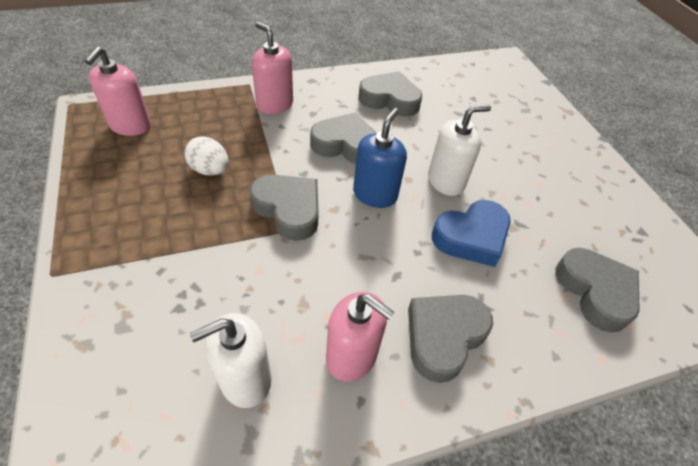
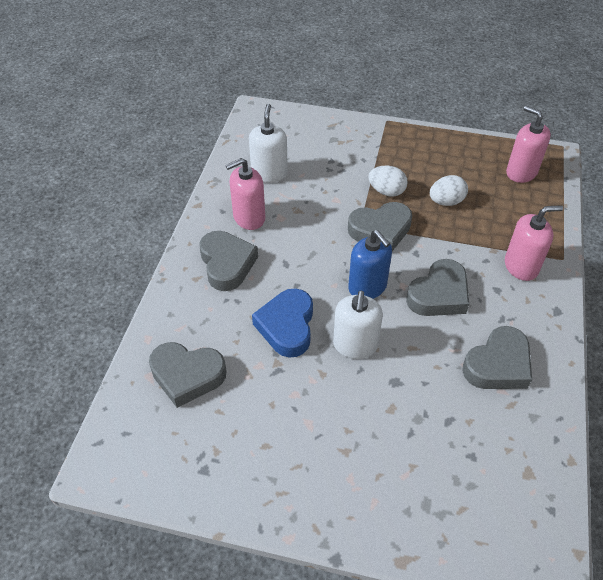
camera: 125 degrees right, 0 degrees up
none -> white egg [368,166,408,197]

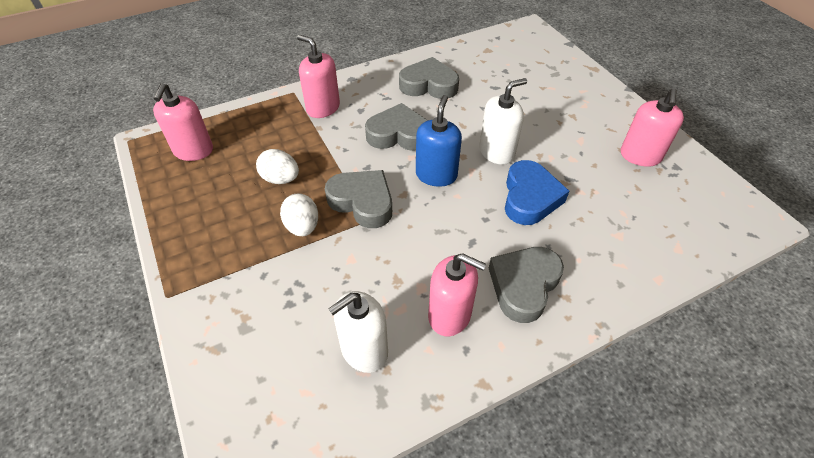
camera: 130 degrees left, 0 degrees up
grey heart [149,342,226,408] -> none
blue heart [252,288,313,358] -> blue heart turned 45 degrees counterclockwise [505,160,569,225]
none -> pink soap dispenser [621,88,684,167]

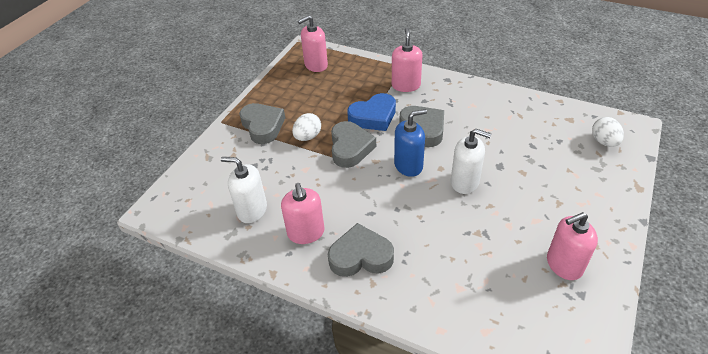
camera: 55 degrees right, 5 degrees down
white egg [256,149,299,184] -> white egg moved to [592,117,624,147]
grey heart [399,57,459,99] -> grey heart moved to [239,103,285,144]
blue heart [505,160,569,225] -> blue heart moved to [347,93,396,131]

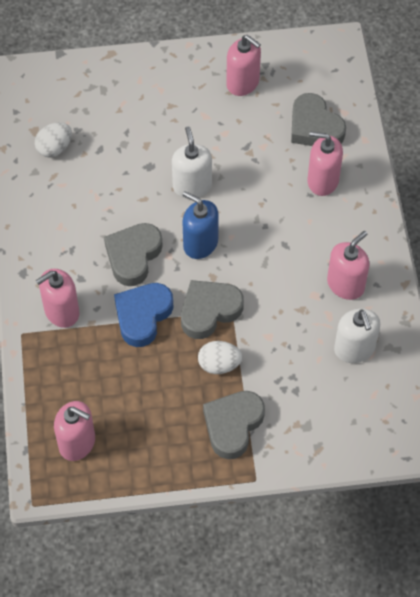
camera: 125 degrees left, 15 degrees up
grey heart [328,223,394,277] -> grey heart moved to [291,93,346,146]
blue heart [347,93,396,131] -> blue heart turned 90 degrees counterclockwise [114,283,174,347]
white egg [592,117,624,147] -> white egg moved to [35,122,72,158]
none -> pink soap dispenser [307,131,343,196]

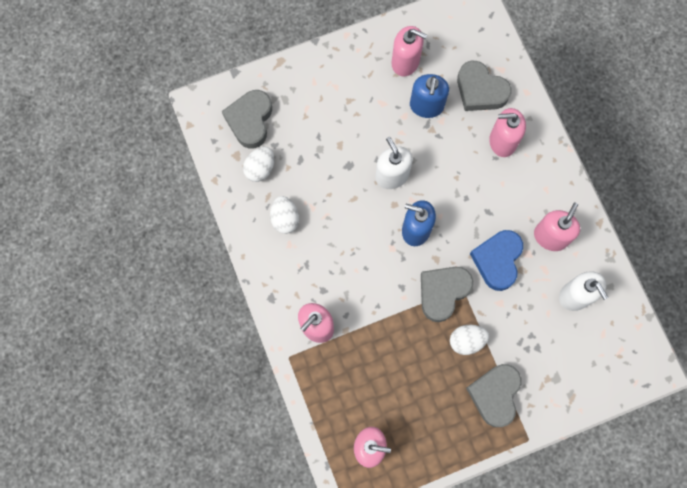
camera: 15 degrees left, 15 degrees up
grey heart [104,223,163,286] -> grey heart moved to [222,90,272,148]
blue heart [114,283,174,347] -> blue heart moved to [470,230,523,291]
none -> white egg [270,196,299,234]
none -> blue soap dispenser [410,74,449,118]

